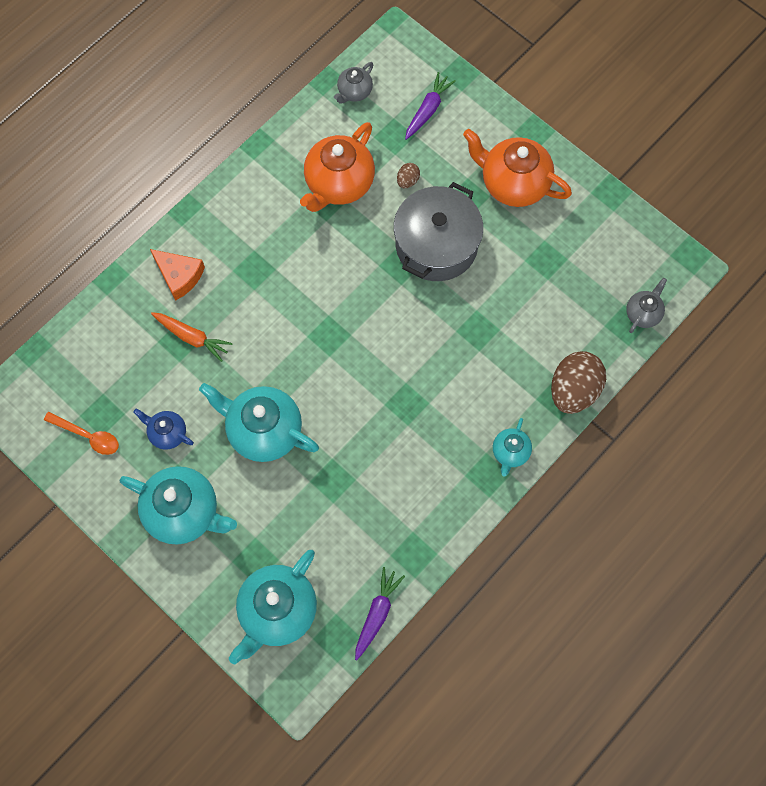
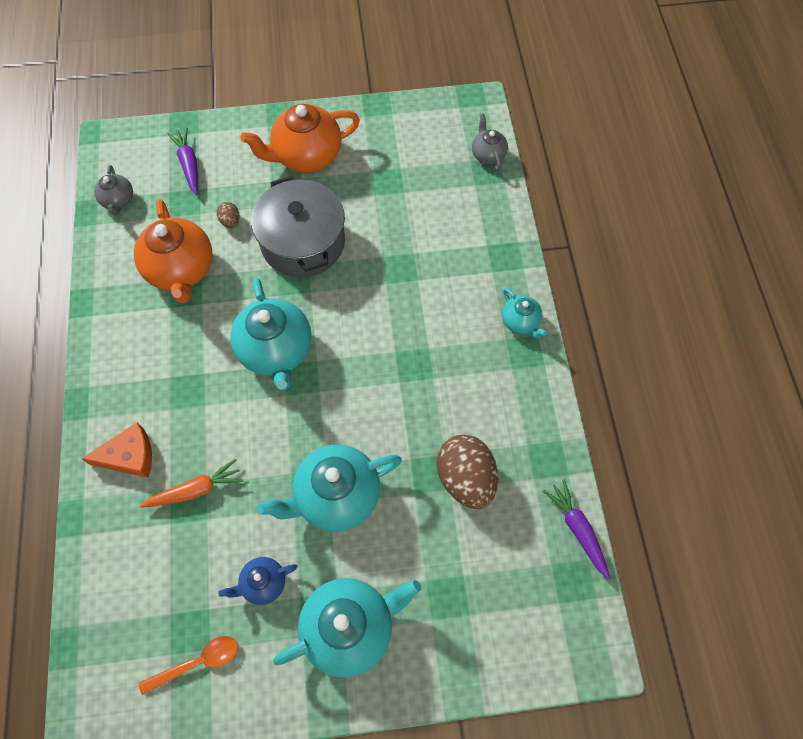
camera: 50 degrees left, 5 degrees down
turquoise teapot [229,550,317,664] -> turquoise teapot moved to [230,278,311,391]
brown egg [551,351,606,414] -> brown egg moved to [437,434,498,509]

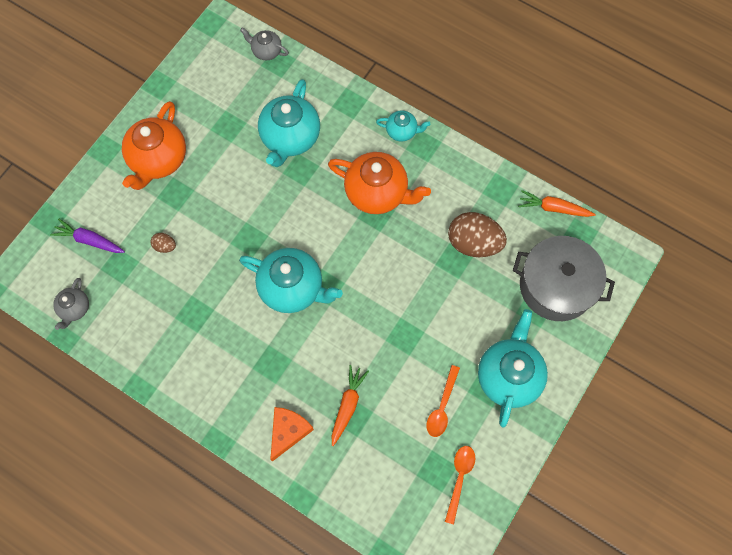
camera: 50 degrees left, 5 degrees up
grey teapot [94,165,133,215] -> grey teapot turned 75 degrees clockwise [53,278,89,330]
orange teapot [134,199,213,303] -> orange teapot moved to [328,152,431,214]
blue teapot [218,557,298,605] -> orange spoon [426,365,460,437]
grey pot [251,175,345,277] -> grey pot moved to [513,236,615,321]
turquoise teapot [257,444,402,532] -> turquoise teapot moved to [258,79,320,167]
purple carrot [543,480,610,580] -> orange carrot [518,190,596,217]

